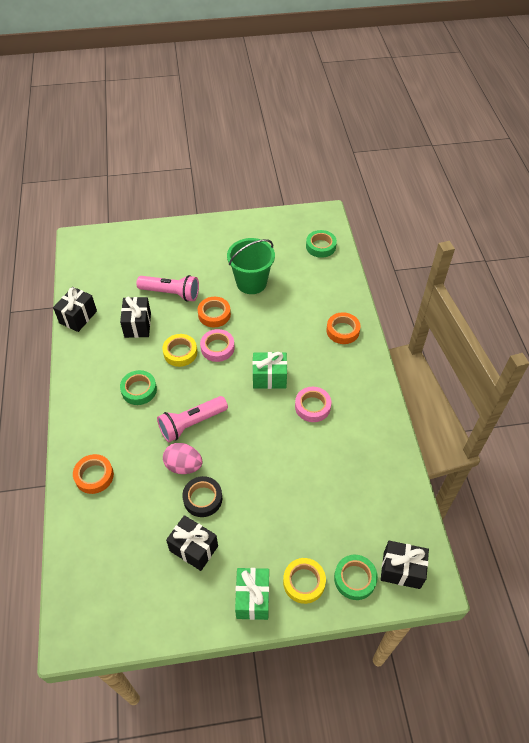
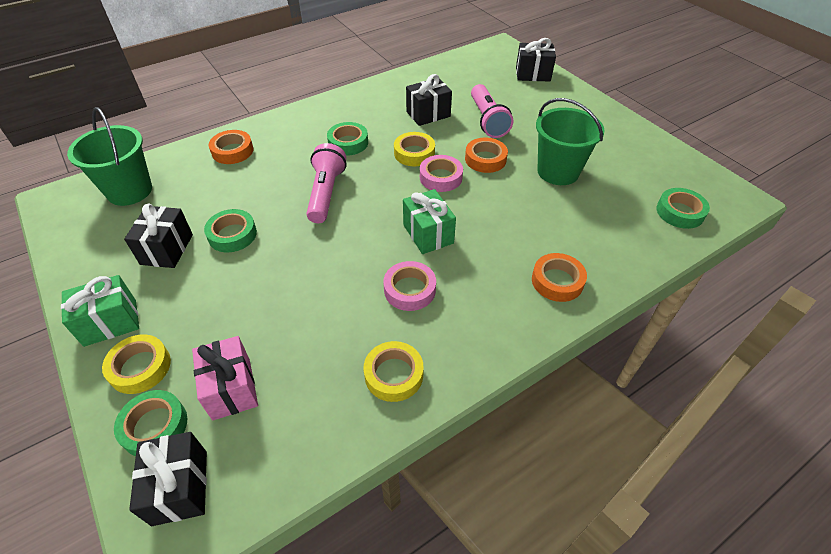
camera: 65 degrees right, 5 degrees down
black gift [53,287,97,332] -> black gift moved to [516,38,556,82]
pink flashlight [157,396,228,442] -> pink flashlight turned 60 degrees clockwise [306,143,346,223]
pink egg [163,443,203,474] -> none
black tape [182,476,222,517] -> green tape [204,209,257,253]
none -> green bucket [67,107,152,206]
none -> pink gift [192,336,258,421]
none -> yellow tape [364,341,424,402]

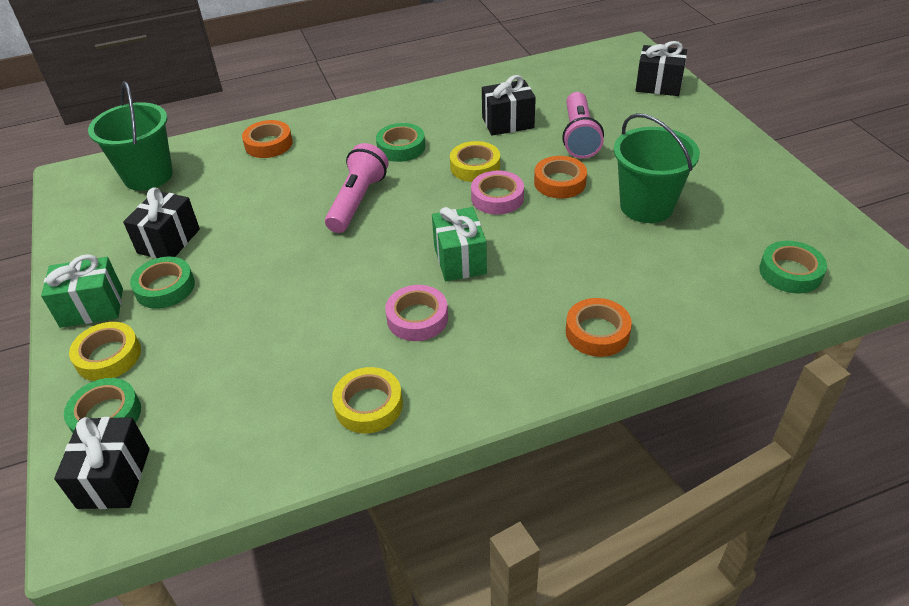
camera: 15 degrees right, 5 degrees down
pink gift [192,336,258,421] -> none
green tape [204,209,257,253] -> green tape moved to [130,257,195,309]

